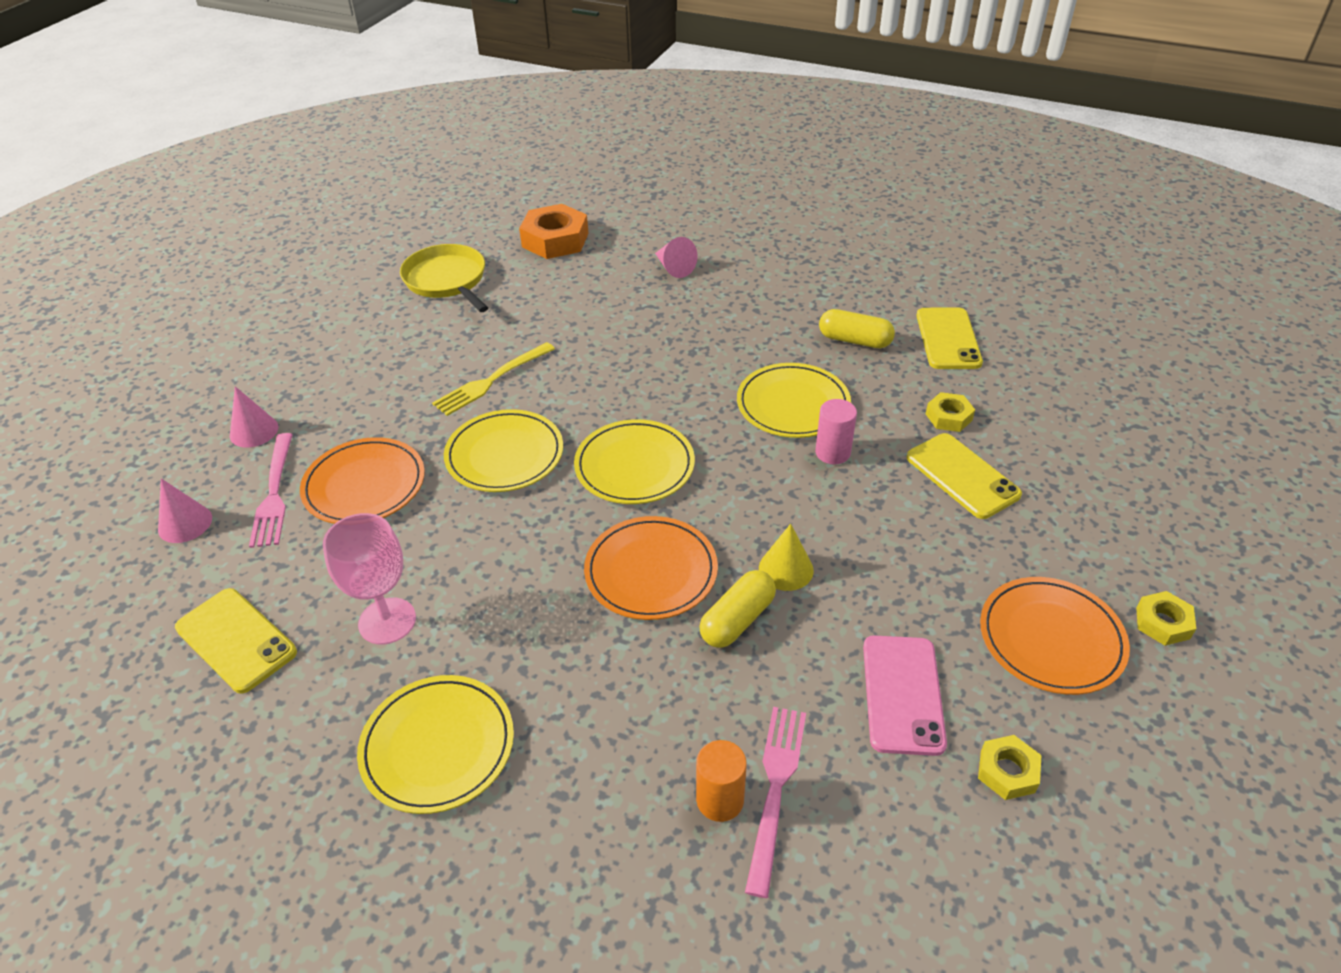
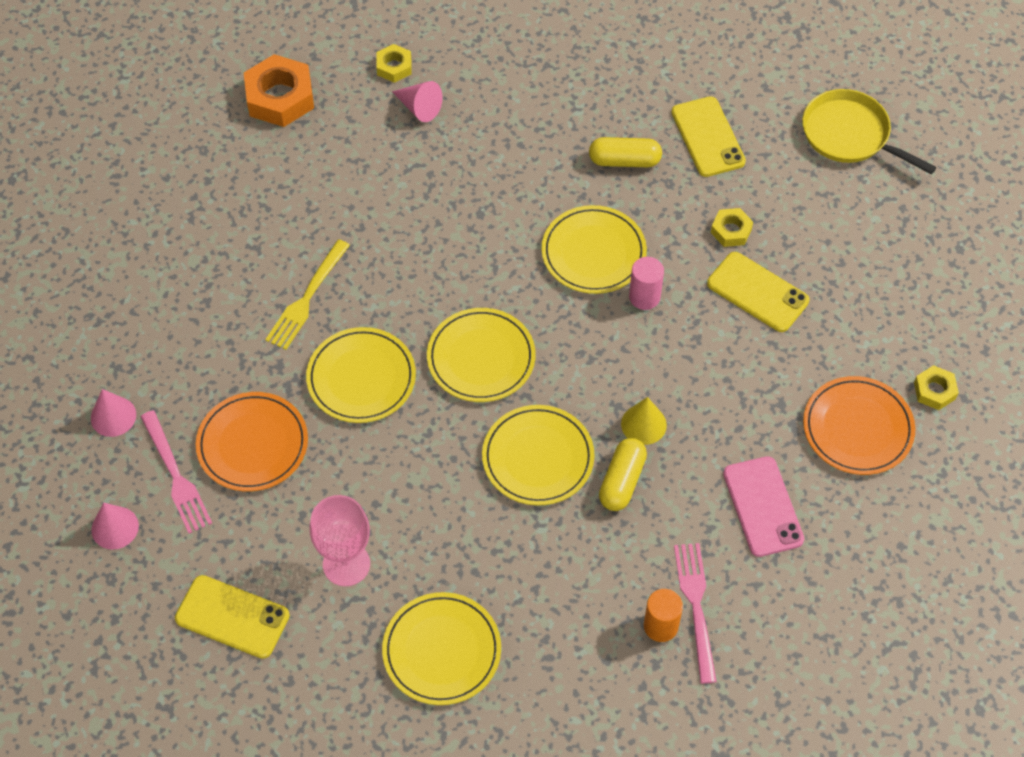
camera: 20 degrees left, 15 degrees up
yellow pan [400,244,488,312] -> yellow pan moved to [802,89,937,174]
orange plate [584,516,718,620] -> yellow plate [482,405,594,506]
yellow nut [978,735,1042,800] -> yellow nut moved to [376,44,411,83]

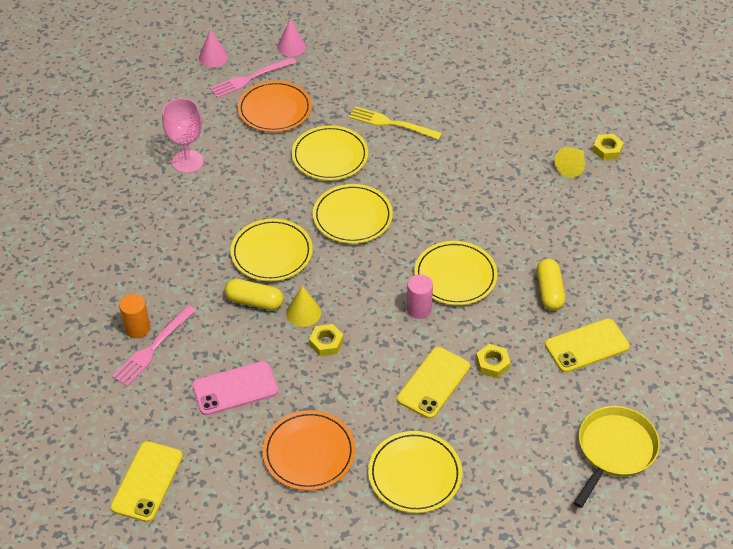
camera: 85 degrees right, 10 degrees down
yellow phone [175,575,290,659] -> yellow phone moved to [111,441,183,522]
orange nut [244,54,314,127] -> none
yellow plate [382,592,501,705] -> yellow plate moved to [368,431,462,513]
pink cone [392,81,443,122] -> yellow cone [555,147,585,178]
pink fork [674,543,717,684] -> pink fork turned 135 degrees clockwise [112,305,196,386]
yellow nut [914,365,959,410] -> yellow nut moved to [309,324,344,356]

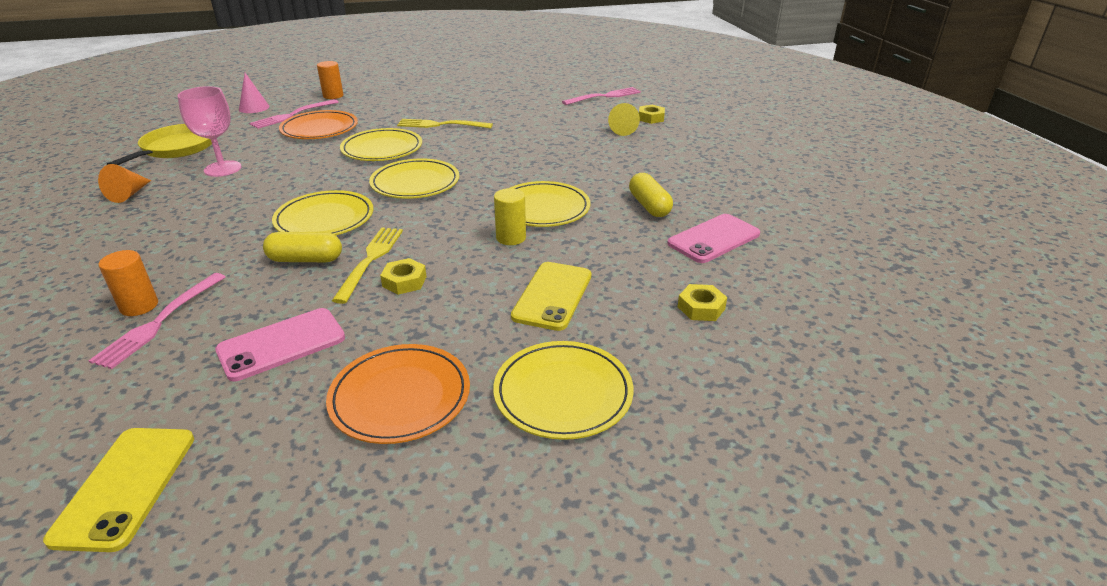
camera: 15 degrees left, 15 degrees down
pink cone [277,19,306,57] -> orange cylinder [317,61,343,99]
yellow cone [286,286,321,327] -> yellow fork [332,228,403,304]
pink cylinder [406,274,433,319] -> yellow cylinder [494,188,526,245]
yellow nut [476,344,511,378] -> yellow nut moved to [677,284,727,321]
yellow phone [545,319,630,373] -> pink phone [667,214,760,263]
yellow pan [574,406,660,508] -> yellow pan moved to [107,124,212,165]
none -> orange cone [98,164,151,203]
none -> pink fork [562,87,641,105]

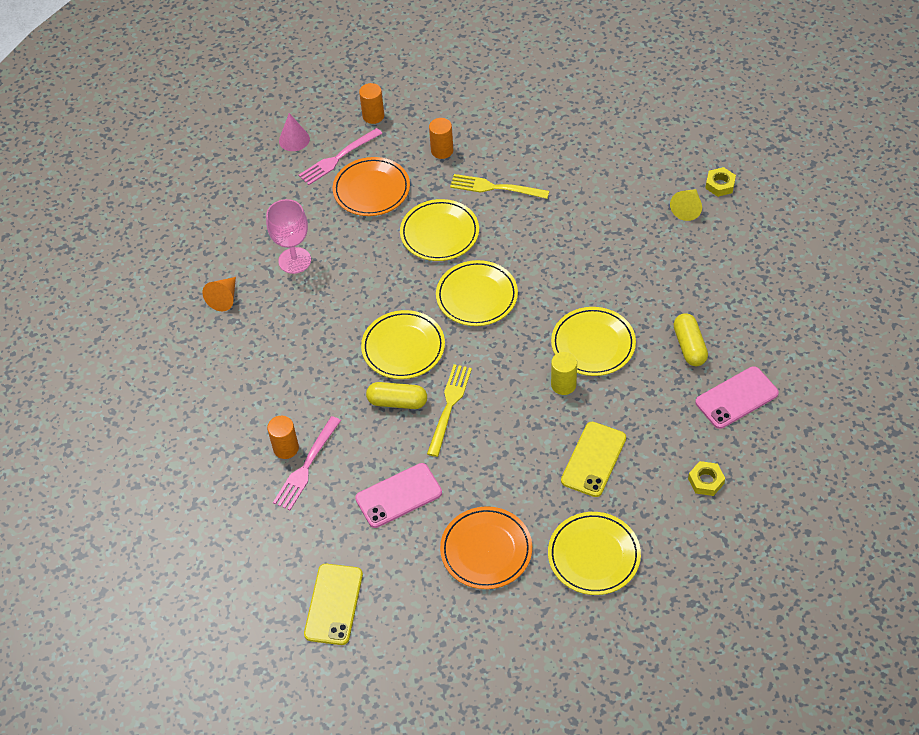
camera: 10 degrees right, 20 degrees up
yellow pan [107,124,212,165] -> none
yellow nut [380,258,427,295] -> none
pink fork [562,87,641,105] -> none
none -> orange cylinder [429,118,453,159]

